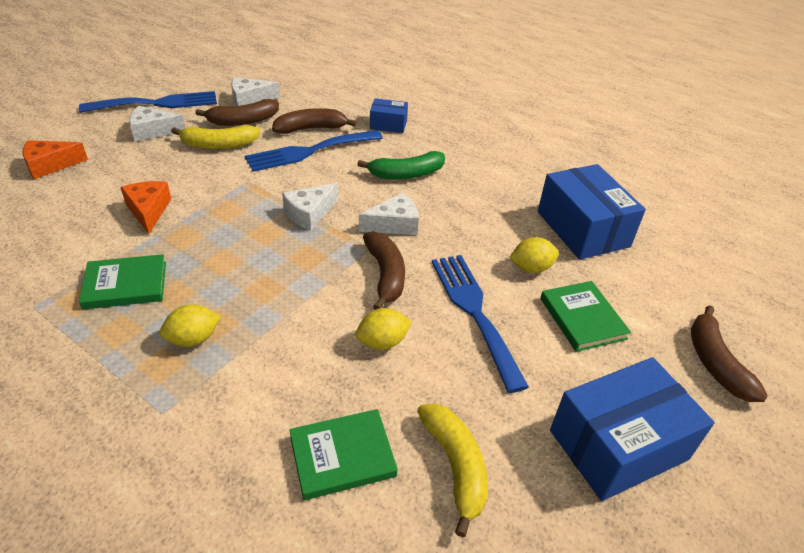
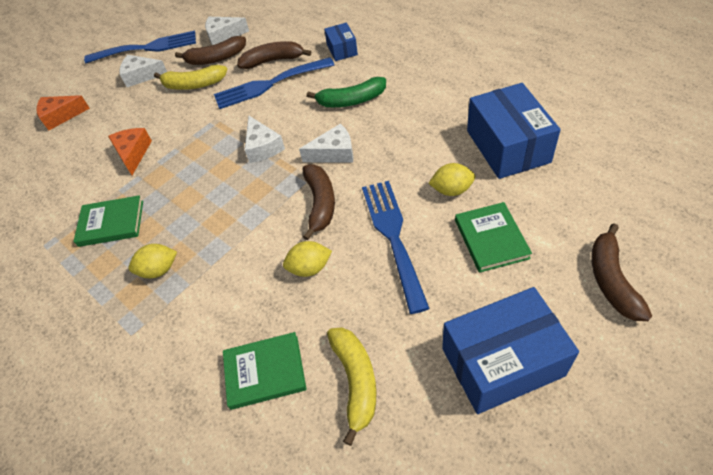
camera: 15 degrees right, 10 degrees up
white cheese [282,183,338,231] -> white cheese turned 75 degrees counterclockwise [245,116,285,163]
blue box [370,98,408,133] -> blue box turned 60 degrees clockwise [324,23,358,61]

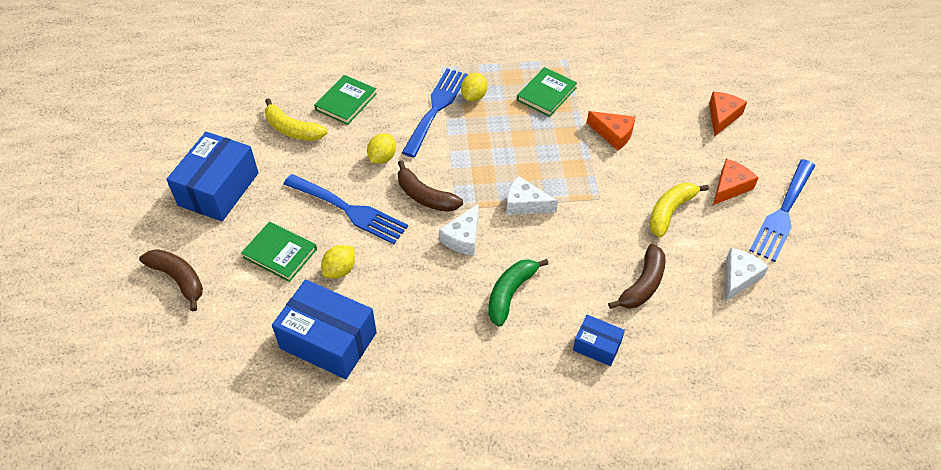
camera: 125 degrees right, 0 degrees up
white cheese [119,55,167,87] -> orange cheese [713,159,758,205]
brown banana [175,36,246,65] -> none
blue fork [214,57,334,109] -> blue fork moved to [402,69,468,157]

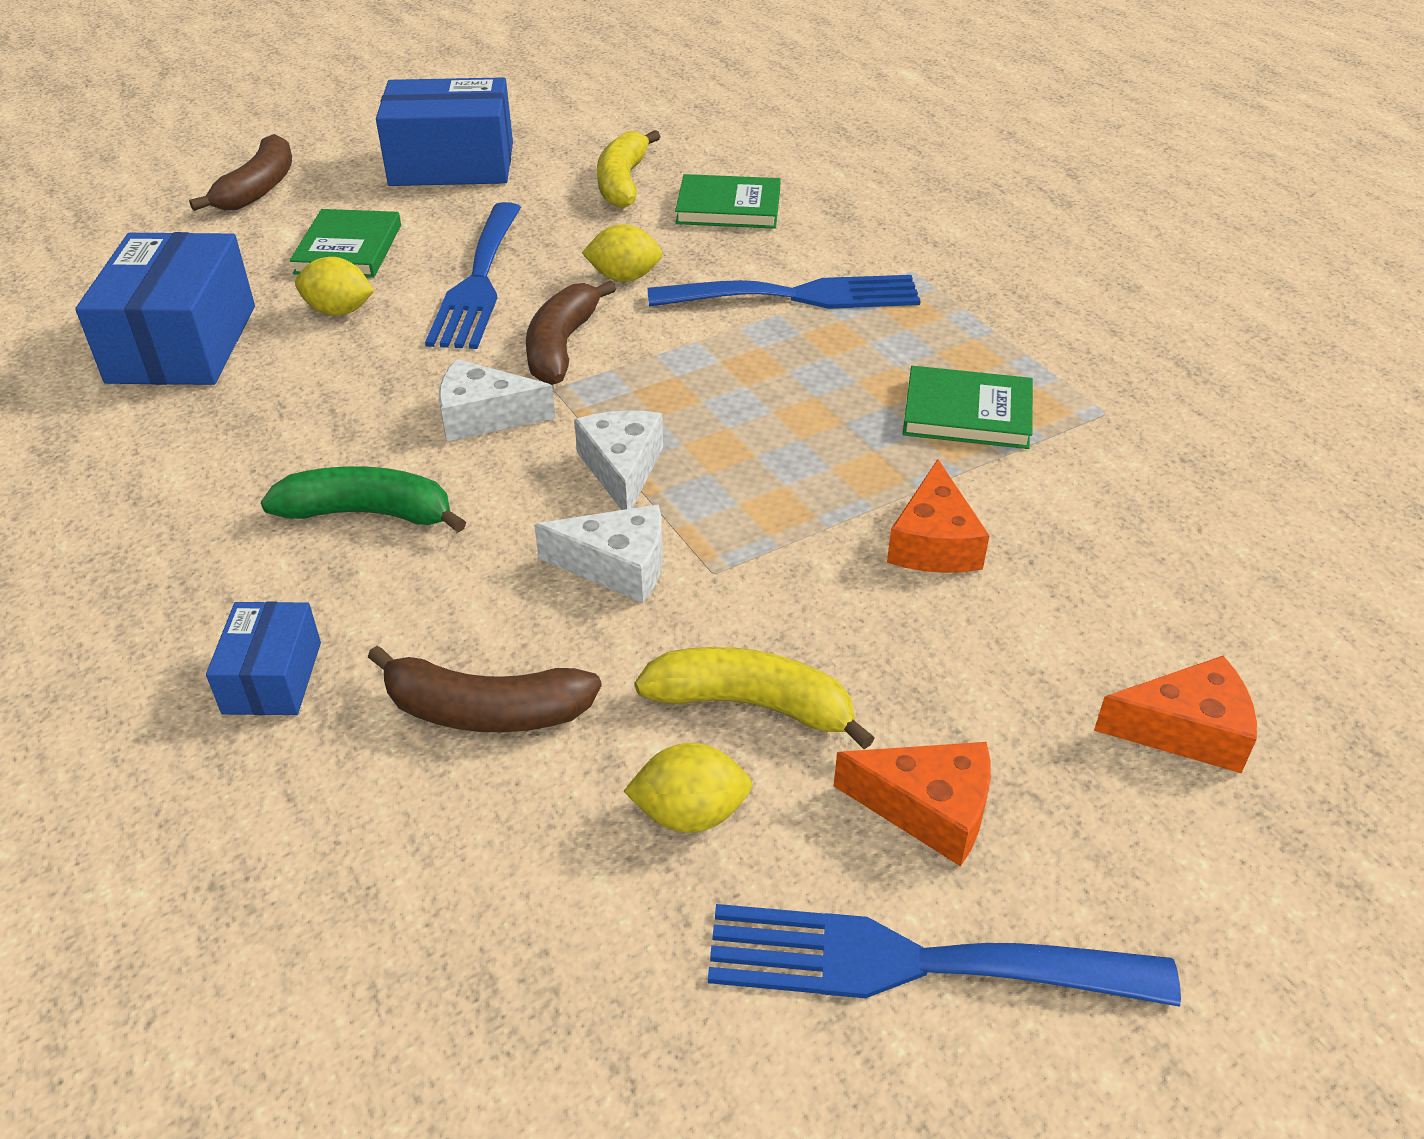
camera: 65 degrees right, 10 degrees down
yellow lemon [461,73,487,102] -> yellow lemon moved to [624,743,752,833]
white cheese [725,248,769,302] -> white cheese moved to [534,505,663,603]

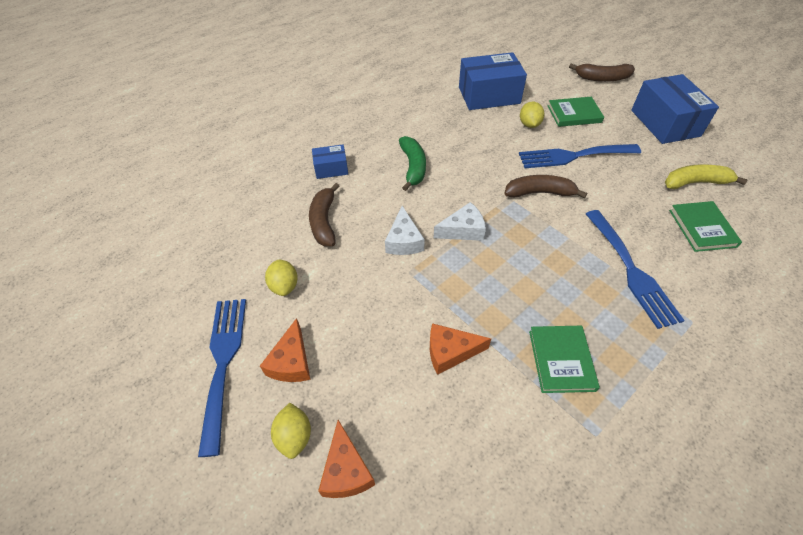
camera: 80 degrees right, 10 degrees up
white cheese [439,359,555,442] -> none
yellow lemon [582,224,663,282] -> yellow lemon moved to [271,403,311,459]
yellow banana [635,647,875,749] -> none

